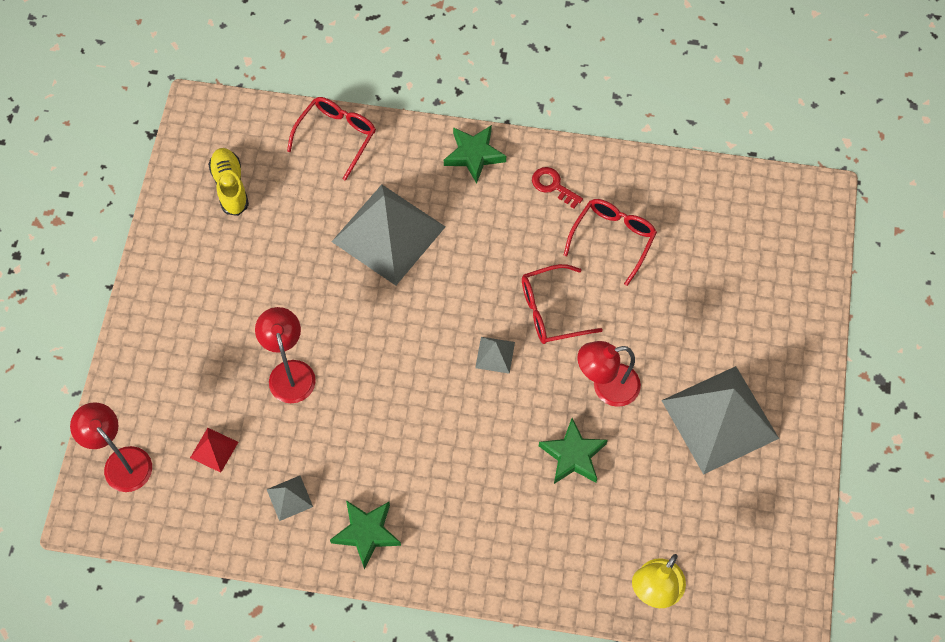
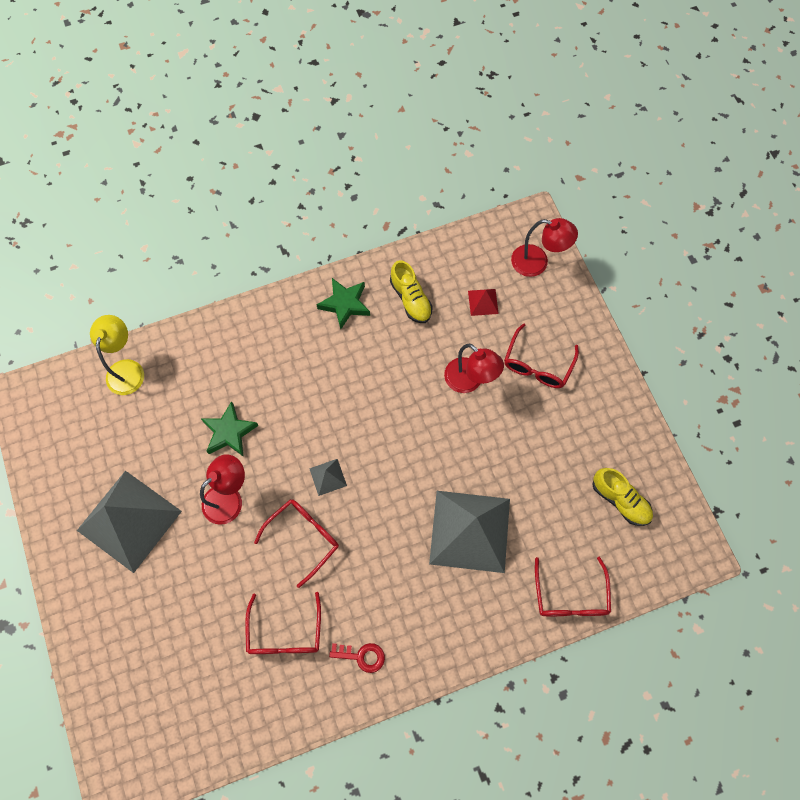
camera: 150 degrees right, 5 degrees up
grey pyramid [267,476,313,521] -> yellow shoe [390,260,433,323]
green star [444,125,506,184] -> none
none -> red glasses [504,323,579,388]

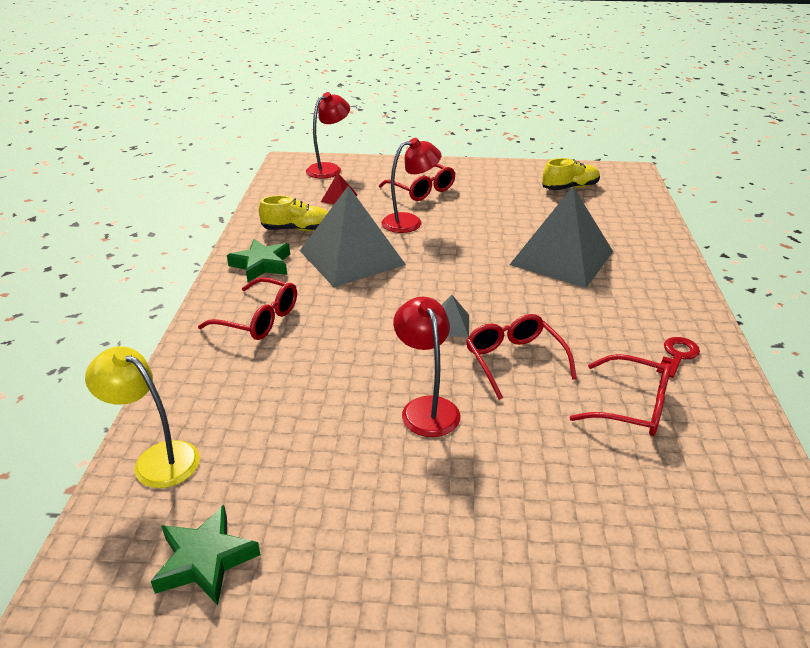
camera: 65 degrees left, 35 degrees down
grey pyramid [77,471,182,573] -> grey pyramid moved to [300,186,406,287]
green star [201,401,259,457] -> green star moved to [151,505,261,605]
red glasses [535,557,611,616] -> red glasses moved to [198,277,297,340]

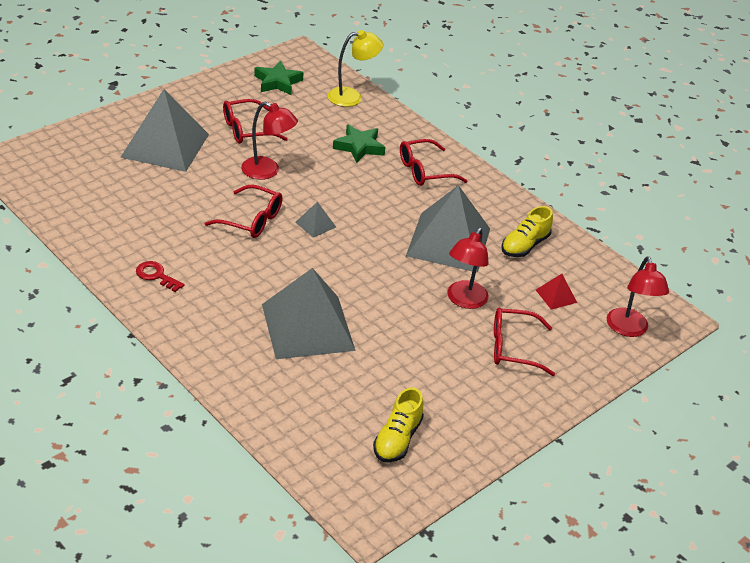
camera: 130 degrees right, 5 degrees up
green star [227,239,290,282] -> green star moved to [333,124,385,163]
red glasses [569,354,671,436] -> red glasses moved to [223,99,288,144]
red key [656,337,700,378] -> red key turned 135 degrees clockwise [136,261,185,292]
none -> grey pyramid [120,89,209,172]

